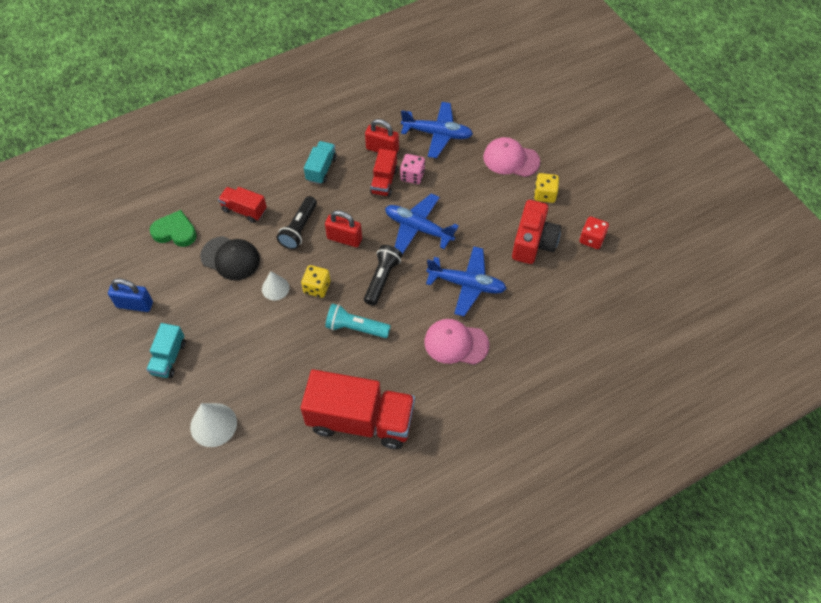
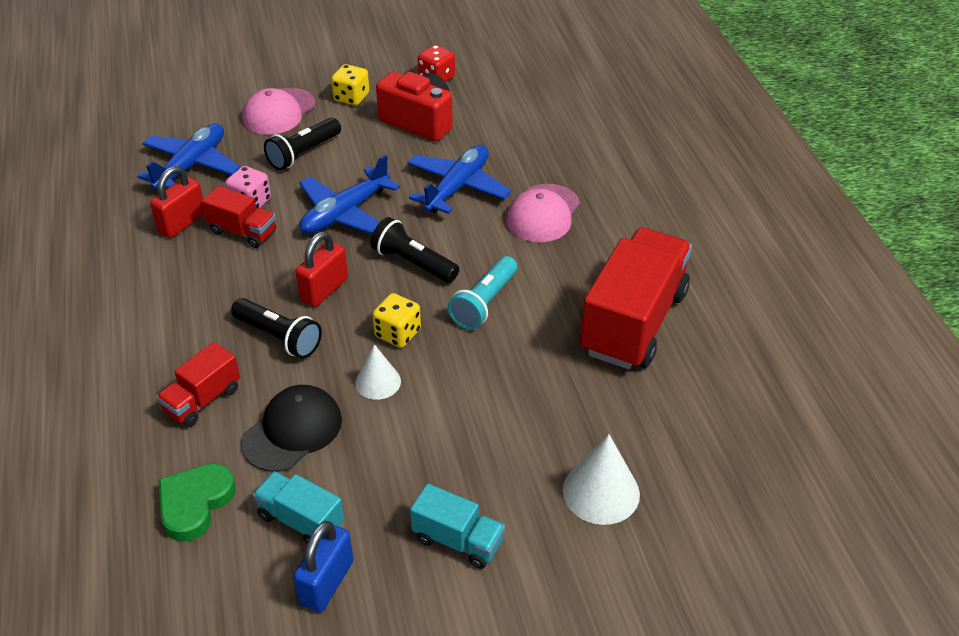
camera: 75 degrees left, 15 degrees down
turquoise truck [304,141,337,184] -> turquoise truck moved to [253,471,344,544]
none -> black flashlight [264,118,341,170]

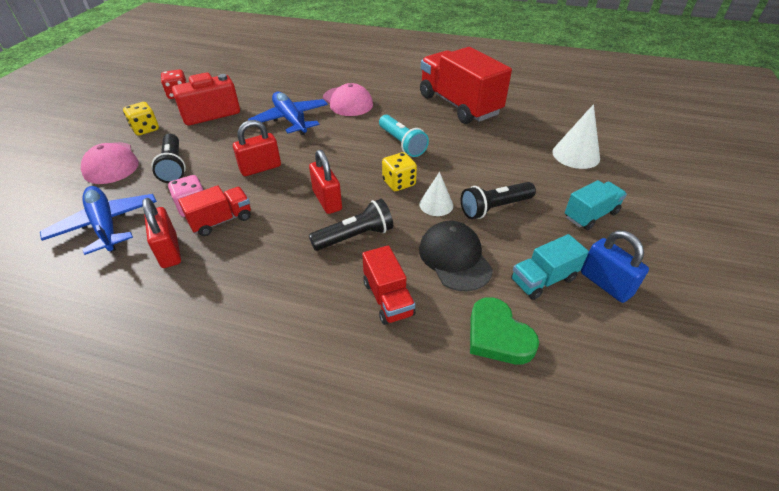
camera: 60 degrees left, 0 degrees up
blue plane [299,154,400,234] -> red padlock [233,120,281,176]
black flashlight [371,217,459,283] -> black flashlight moved to [461,182,536,219]

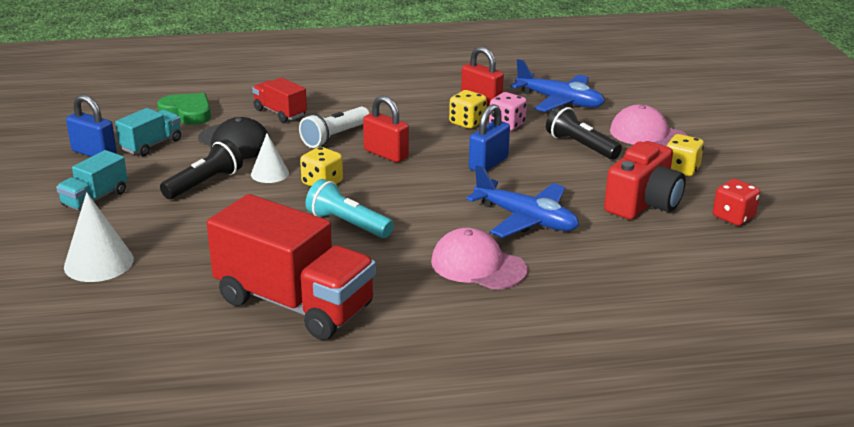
camera: 155 degrees right, 15 degrees down
red truck [178,185,251,236] -> yellow dice [449,90,487,129]
red padlock [233,120,281,176] -> blue padlock [469,104,510,171]
black flashlight [309,199,393,251] -> white flashlight [299,107,370,148]

